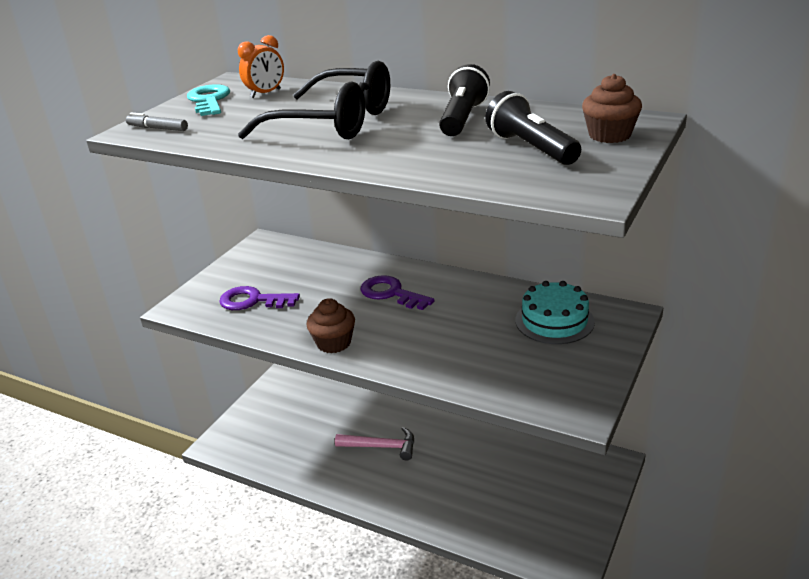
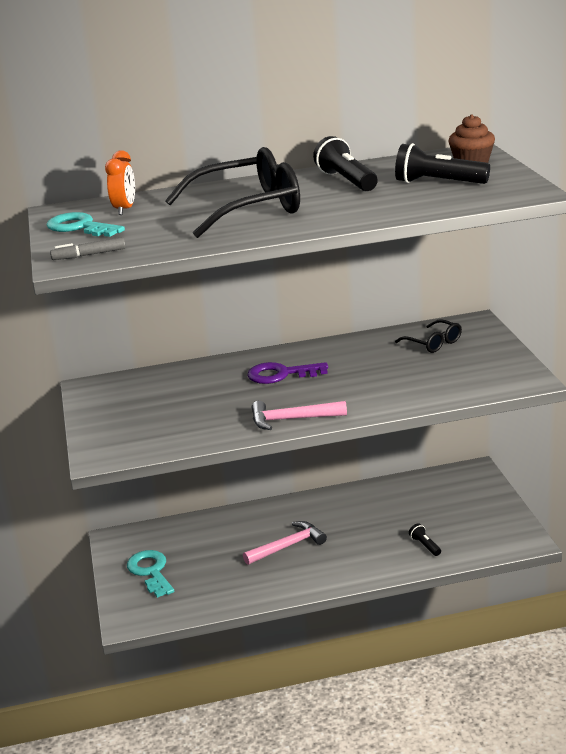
camera: 40 degrees left, 5 degrees down
purple key [219,286,300,310] -> none
brown cupcake [307,298,355,353] -> pink hammer [252,401,347,430]
turquoise cake [515,281,595,344] -> black glasses [395,319,462,353]
none -> turquoise key [127,550,174,598]
none -> black flashlight [409,523,441,556]

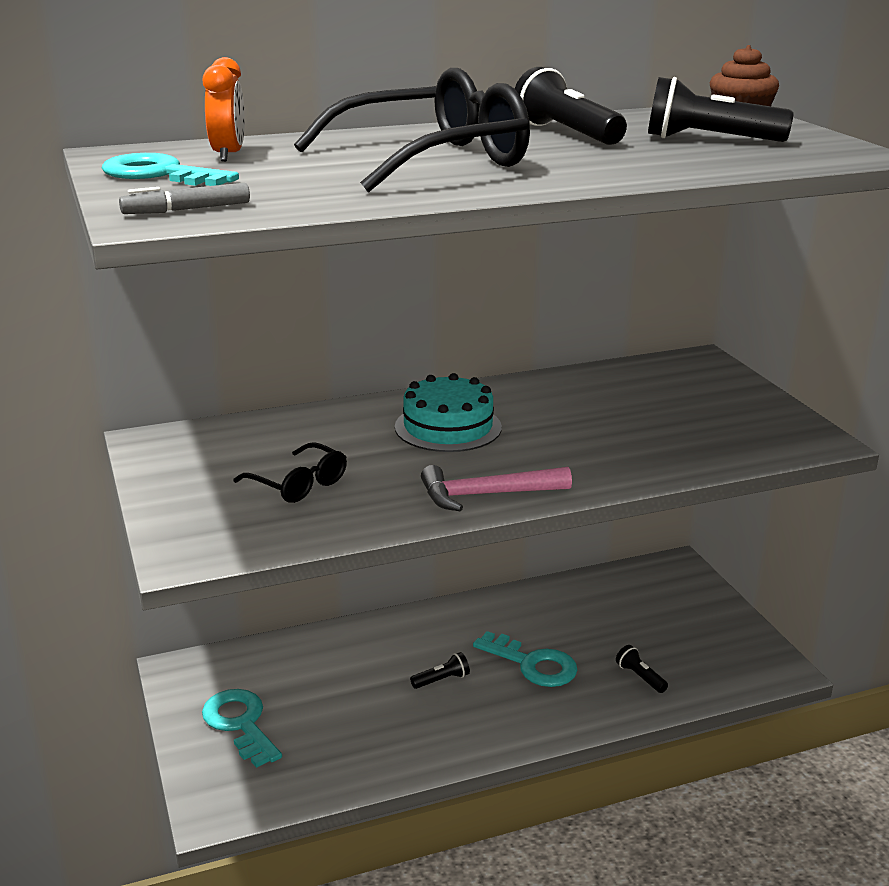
camera: 10 degrees left, 0 degrees up
pink hammer [243,521,327,565] -> black flashlight [410,652,470,689]
purple key [247,362,328,384] -> turquoise cake [395,373,502,452]
black glasses [395,319,462,353] -> black glasses moved to [233,442,347,503]
none -> turquoise key [473,631,578,687]

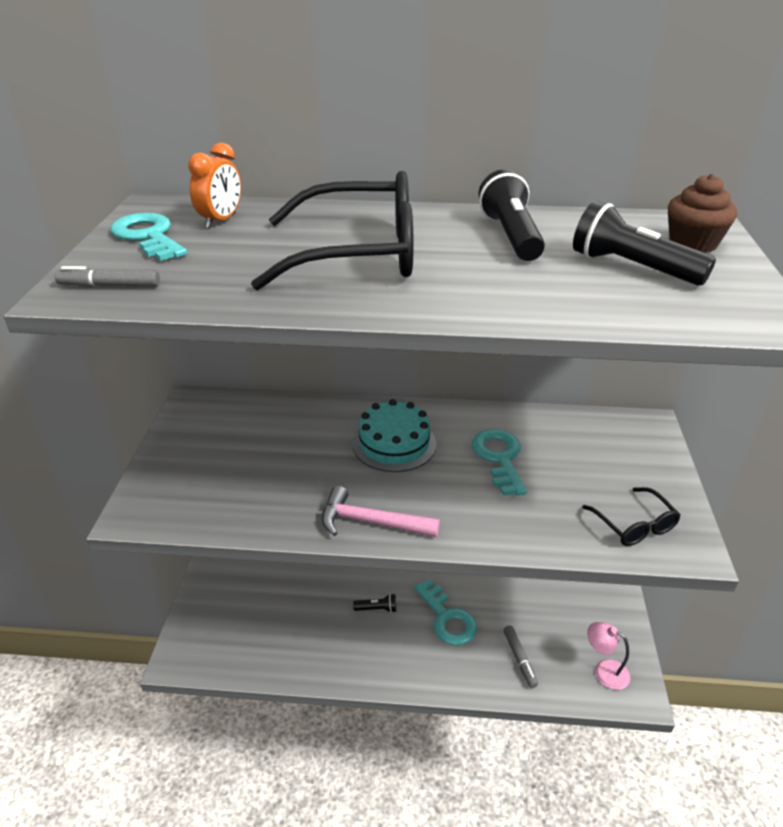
camera: 25 degrees right, 10 degrees up
turquoise key [202,689,282,768] -> turquoise key moved to [472,429,527,496]
black glasses [233,442,347,503] -> black glasses moved to [582,487,680,546]
black flashlight [616,645,668,693] -> grey marker [503,625,538,688]
none -> pink lamp [587,622,630,690]

